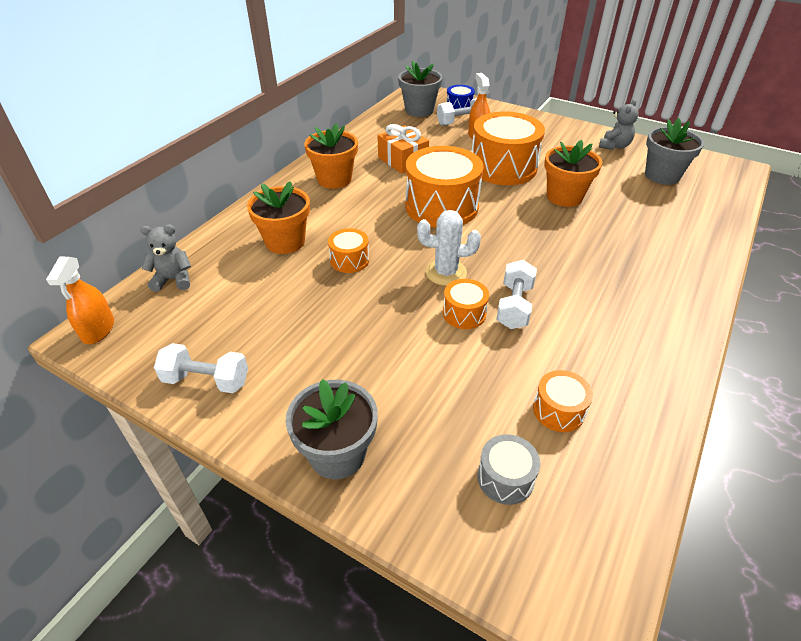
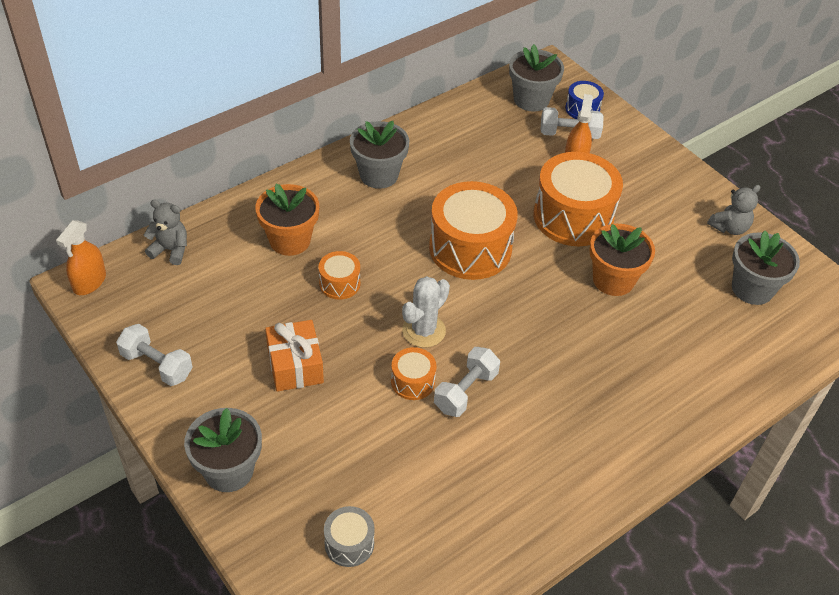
camera: 20 degrees right, 5 degrees up
orange flower pot [304,123,358,189] -> grey flower pot [350,121,409,189]
orange gift [377,124,429,173] -> orange gift moved to [265,320,324,392]
white cactus [417,210,481,286] -> white cactus turned 75 degrees counterclockwise [402,276,450,348]
orange drum [533,370,593,432] -> none

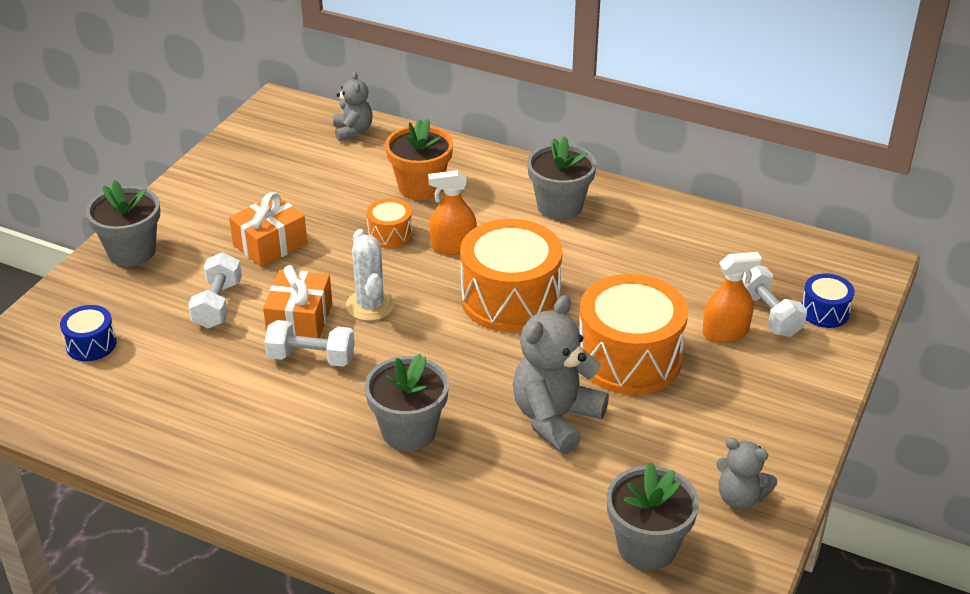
camera: 65 degrees right, 10 degrees down
orange spray bottle [56,220,106,295] -> orange spray bottle moved to [428,170,477,255]
white dumbbell [116,324,193,386] -> white dumbbell moved to [188,252,242,329]
grey drum [324,506,375,567] -> blue drum [60,305,116,361]
orange drum [391,347,436,400] -> orange gift [263,265,332,338]
white cactus [402,276,450,348] -> white cactus turned 60 degrees clockwise [346,229,395,321]
grey flower pot [509,44,564,112] -> grey flower pot moved to [364,354,449,451]
orange flower pot [590,224,655,296] -> grey teddy bear [513,295,609,454]

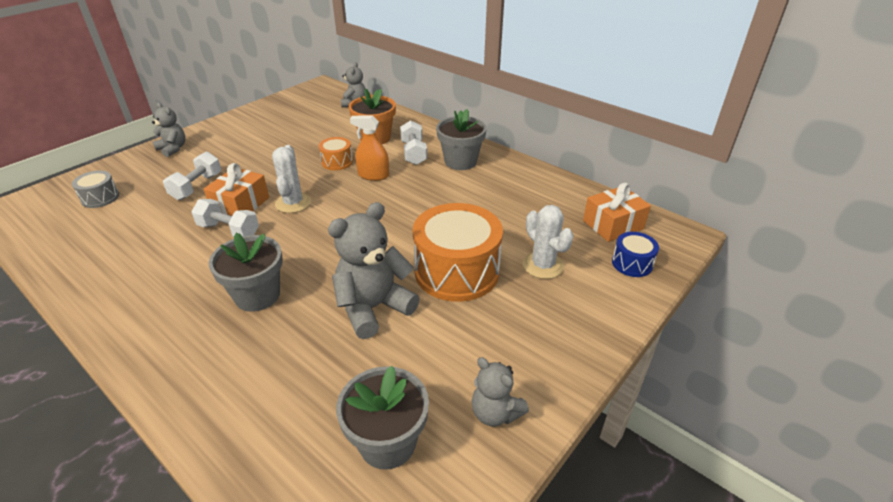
camera: 15 degrees right, 0 degrees up
blue drum [60,305,116,361] -> grey drum [72,170,119,208]
grey flower pot [86,180,160,266] -> grey teddy bear [152,103,185,157]
orange gift [229,192,307,267] -> orange gift moved to [583,183,651,242]
orange drum [460,219,563,332] -> none
orange spray bottle [702,252,762,343] -> white cactus [523,205,574,279]
white dumbbell [742,265,807,337] -> white dumbbell moved to [400,120,427,165]

